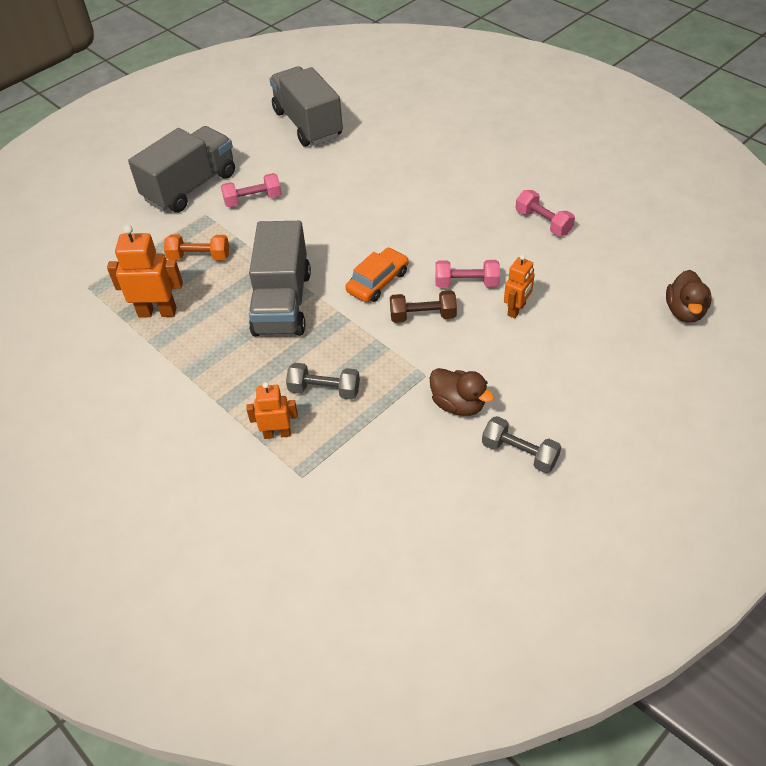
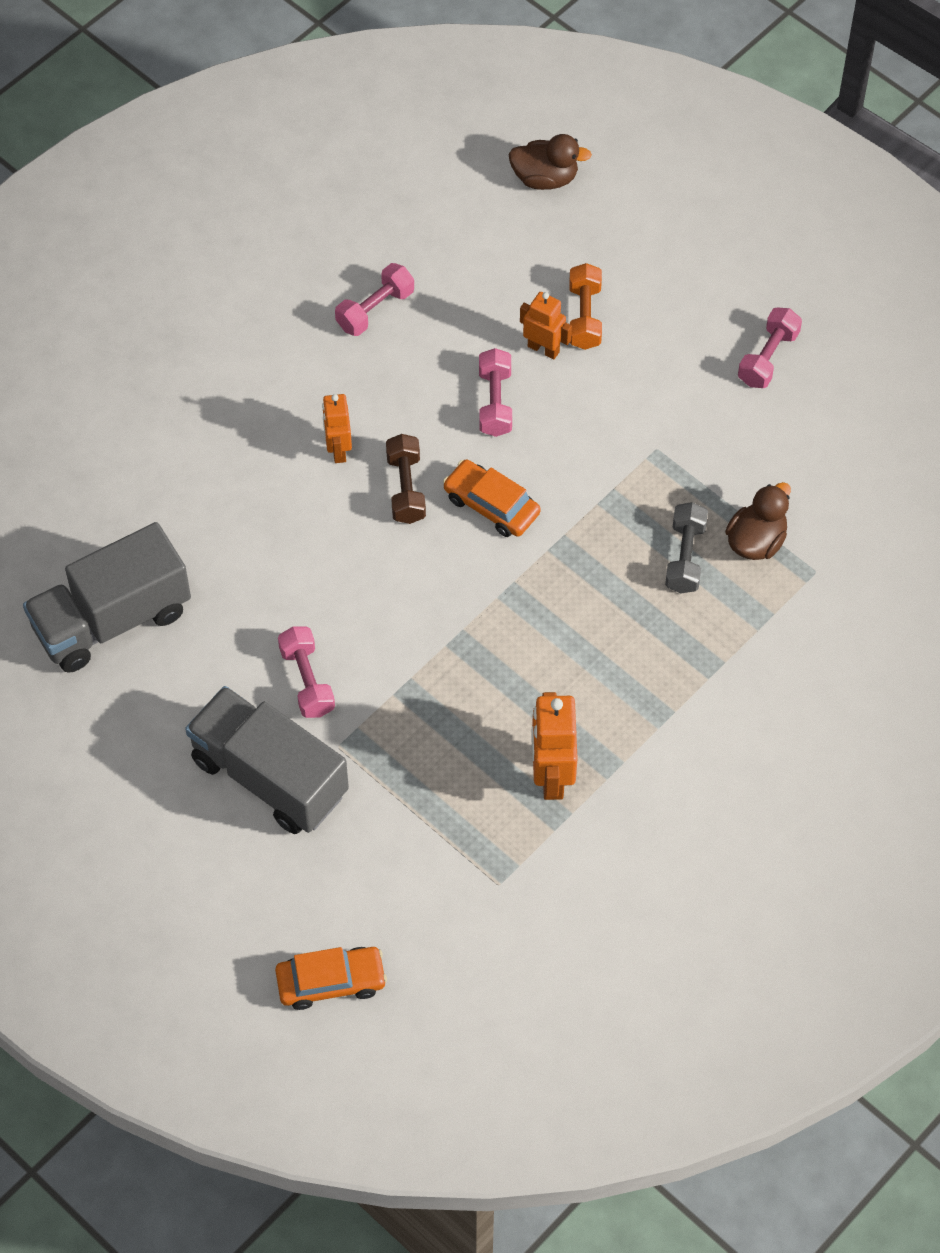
camera: 95 degrees left, 10 degrees up
orange dumbbell [164,235,229,260] -> orange dumbbell moved to [569,263,602,350]
orange robot [246,382,298,439] -> orange robot moved to [322,394,352,463]
grey truck [249,221,311,336] -> none
brown dumbbell [390,290,457,323] -> brown dumbbell moved to [386,434,426,524]
brown duck [430,368,494,416] -> brown duck moved to [725,482,791,560]
grey dumbbell [482,416,561,473] -> pink dumbbell [738,308,802,388]
none -> orange car [275,947,387,1010]

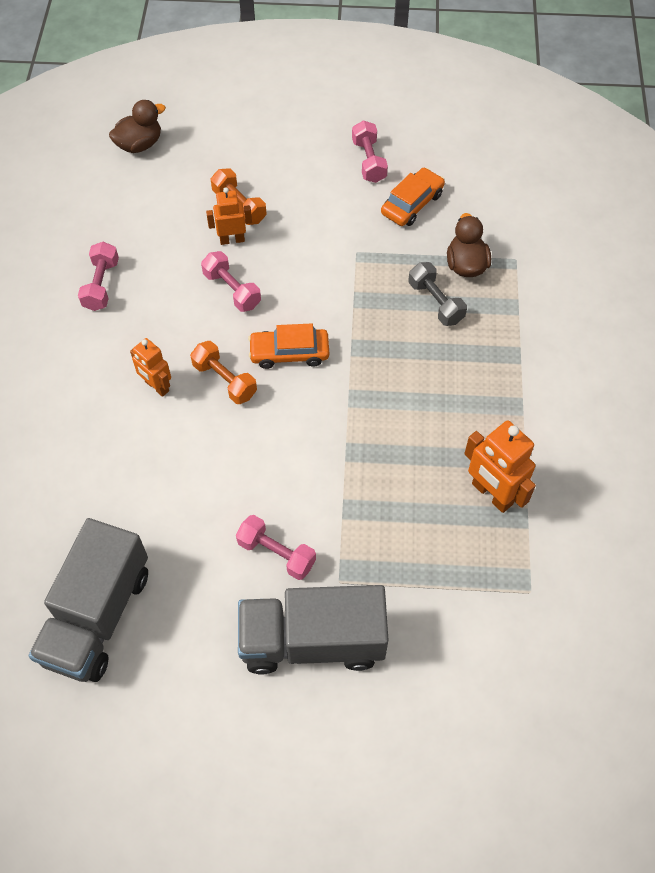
camera: 40 degrees left, 0 degrees up
orange car [275,947,387,1010] -> orange car moved to [381,168,445,226]
brown dumbbell [386,434,426,524] -> orange dumbbell [190,341,257,404]

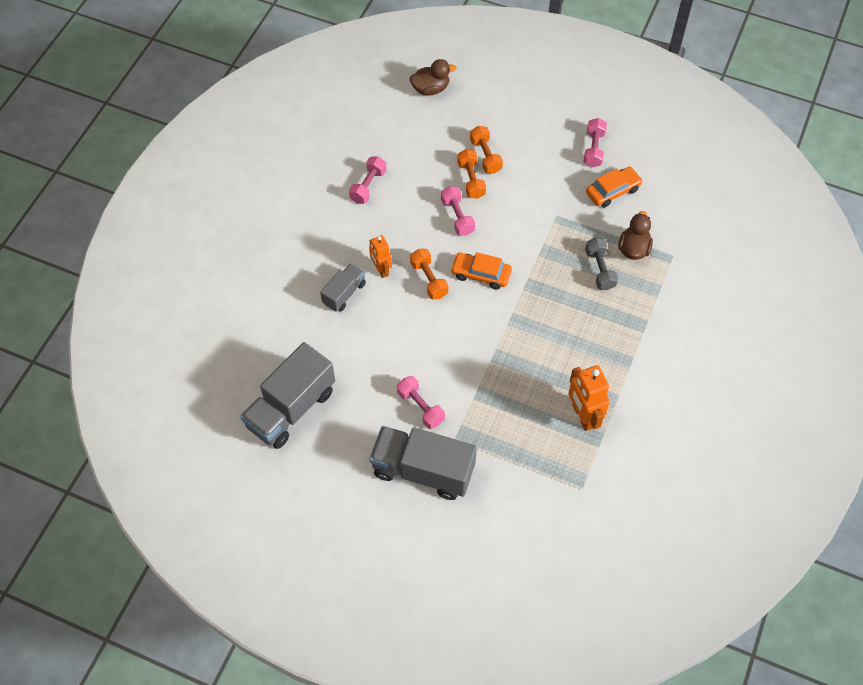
camera: 20 degrees right, 0 degrees up
orange robot [206,187,252,245] -> orange dumbbell [457,149,486,199]
none -> grey truck [320,263,366,312]

